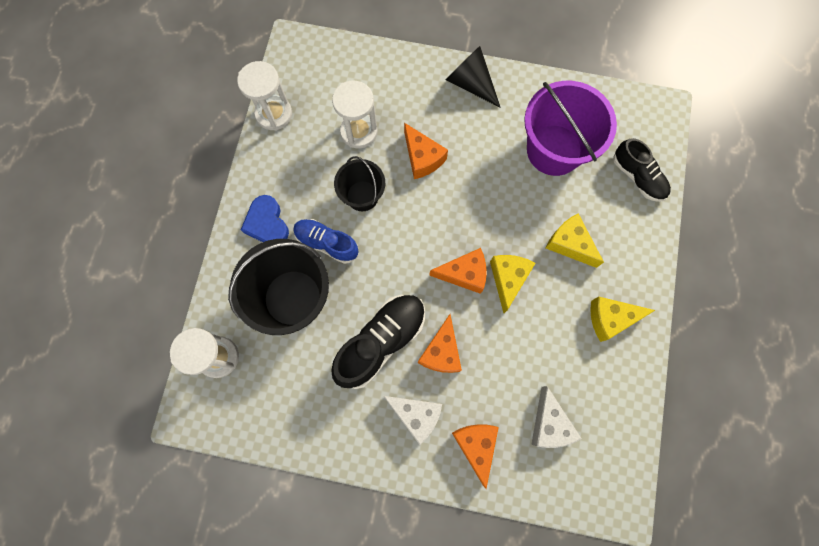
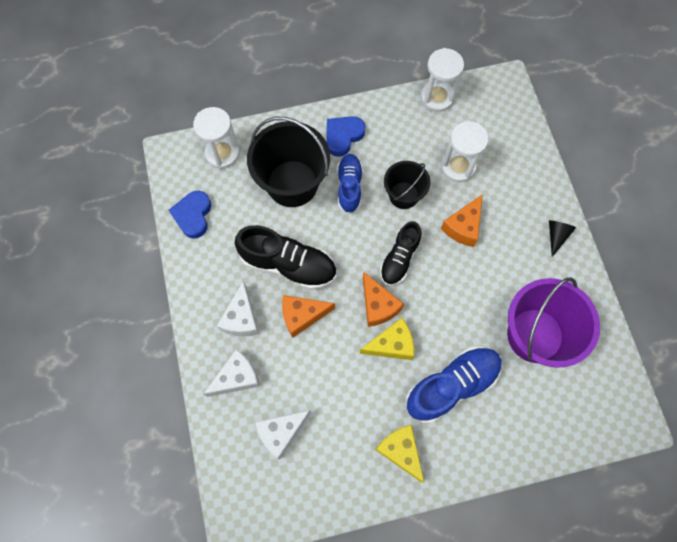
camera: 65 degrees right, 5 degrees down
black cone [445,46,501,108] -> black cone [549,220,576,257], size x0.60
orange cheese [452,425,499,489] -> white cheese [203,349,260,397]
yellow cheese [546,214,604,268] -> blue shoe [406,347,502,423]
black shoe [613,138,671,202] -> black shoe moved to [380,221,421,286]
none -> blue heart [169,191,211,238]

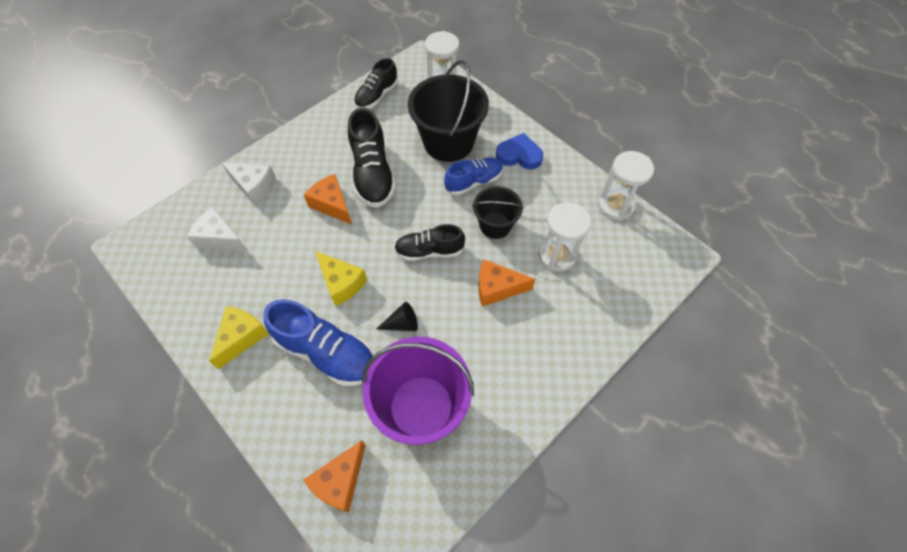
camera: 60 degrees right, 10 degrees down
blue heart [169,191,211,238] -> black shoe [354,58,398,109]
white cheese [217,281,259,336] -> none
orange cheese [363,272,404,327] -> orange cheese moved to [304,440,366,512]
black cone [549,220,576,257] -> black cone moved to [377,302,418,331]

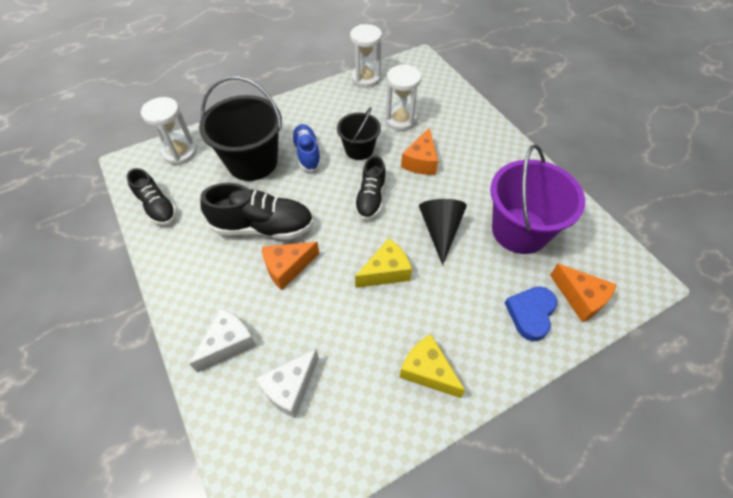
camera: 75 degrees left, 5 degrees down
blue shoe [263,299,374,386] -> none
black cone [377,302,418,331] -> black cone [419,199,467,265], size x1.66
blue heart [496,133,543,169] -> blue heart moved to [505,287,557,341]

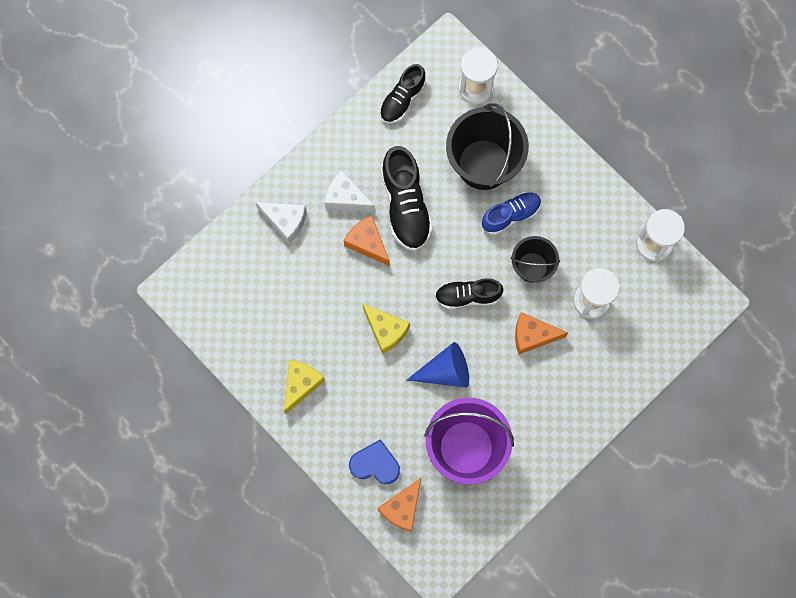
camera: 75 degrees right, 20 degrees up
white cheese [256,349,319,418] -> white cheese moved to [324,170,375,212]
black cone [419,199,467,265] -> blue cone [407,342,469,388]

